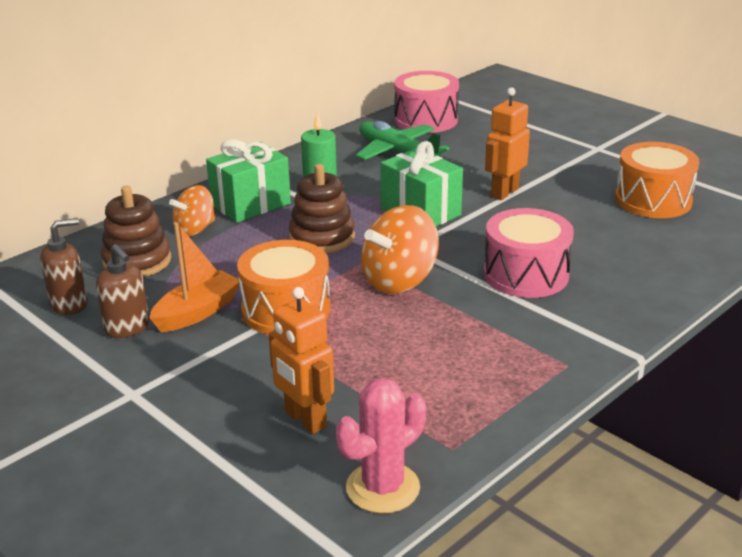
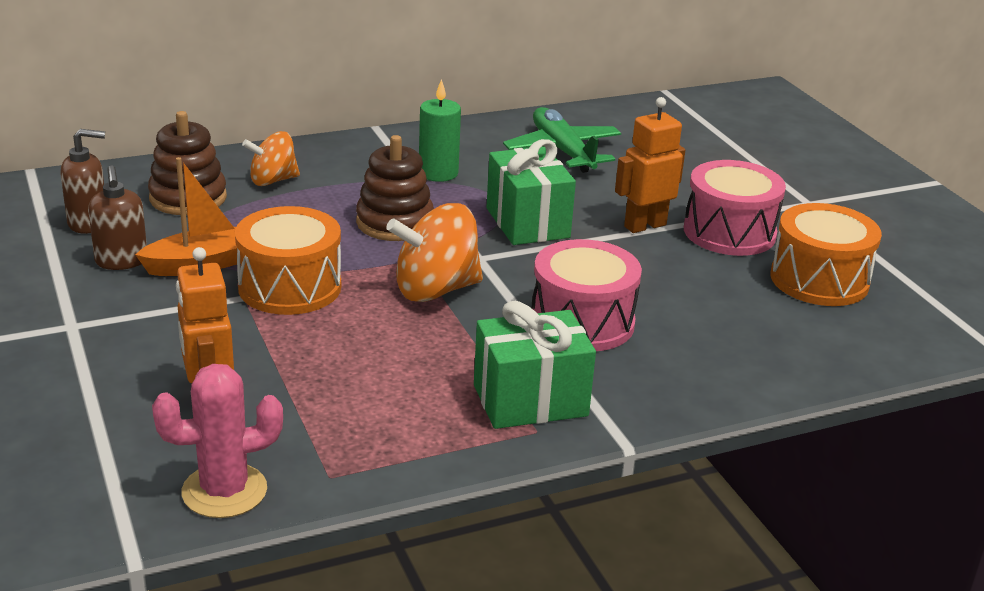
camera: 20 degrees right, 0 degrees up
green gift [206,139,291,223] -> green gift moved to [474,301,596,429]
pink drum [394,71,459,133] -> pink drum moved to [684,160,786,256]

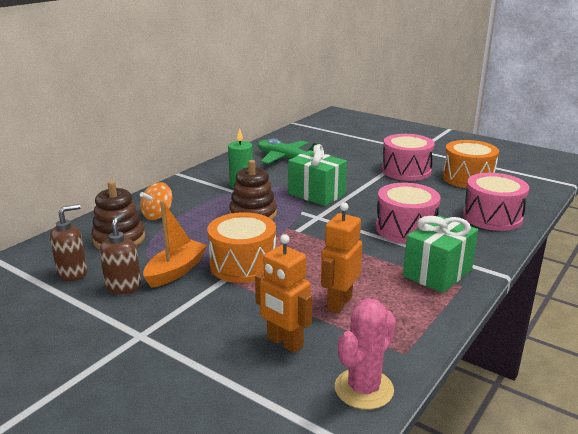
camera: 30 degrees left, 5 degrees down
brown soap dispenser [88,165,147,270] -> brown soap dispenser turned 120 degrees counterclockwise [99,213,141,294]
orange spinning top [386,203,483,302] -> none
orange robot [615,97,685,233] -> orange robot moved to [321,202,362,313]
none -> pink drum [463,173,529,231]

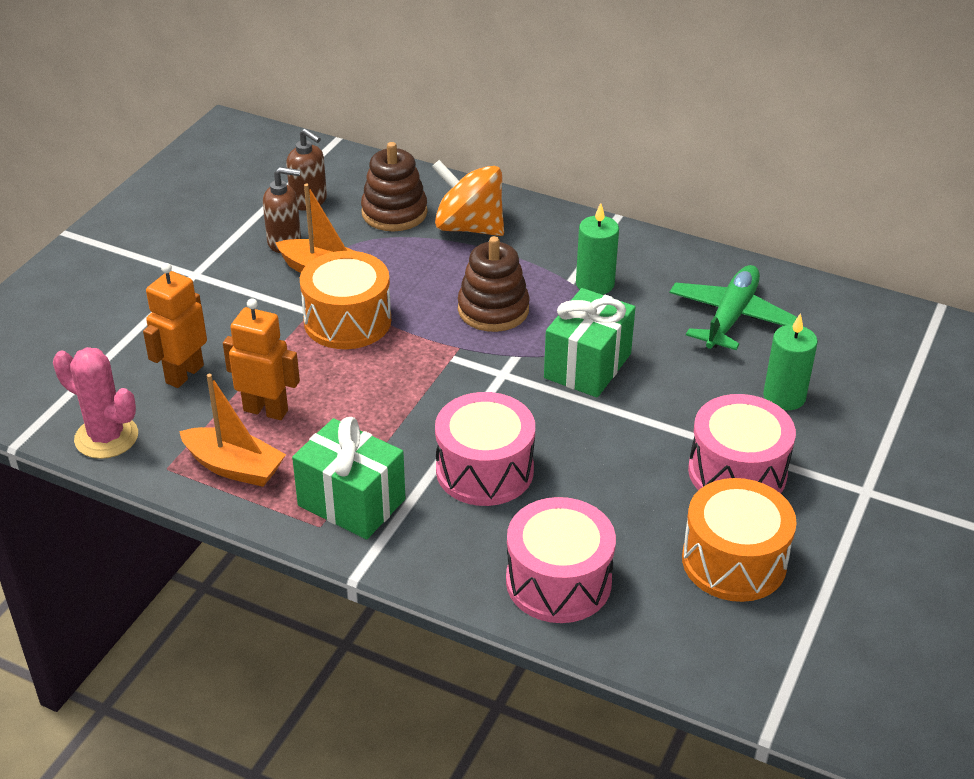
camera: 80 degrees right, 15 degrees up
orange spinning top [140,182,173,220] -> orange spinning top [432,160,504,236], size x1.56
none -> orange boat [179,374,286,487]
none -> green candle [763,313,818,410]

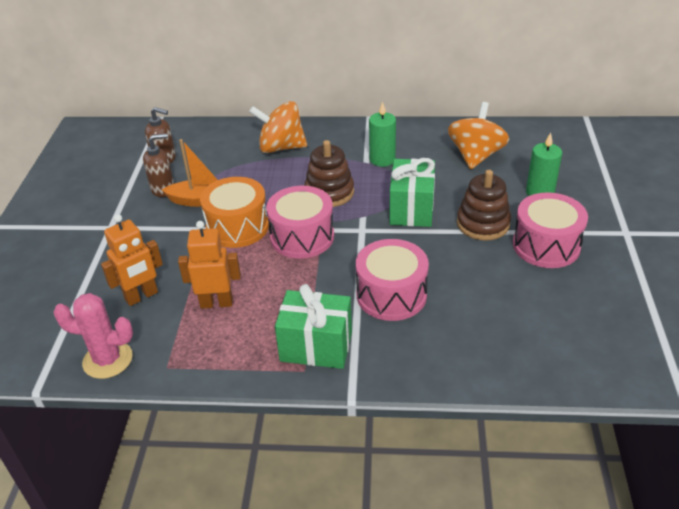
camera: 20 degrees left, 0 degrees up
orange robot [143,263,207,388] -> orange robot turned 135 degrees counterclockwise [101,214,163,306]
orange boat [179,374,286,487] -> none
brown stacking toy [361,142,428,231] -> brown stacking toy moved to [457,170,511,241]
pink drum [506,497,616,623] -> pink drum moved to [266,186,334,259]
green plane [670,265,797,350] -> orange spinning top [448,102,509,169]
orange drum [682,478,797,602] -> none

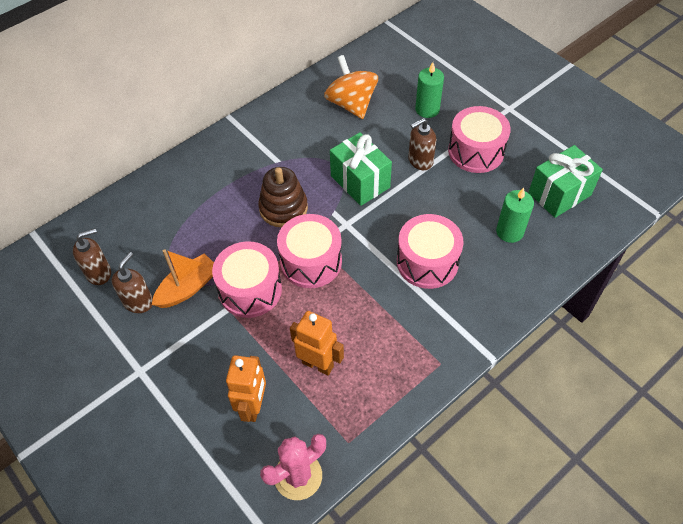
camera: 45 degrees left, 15 degrees up
orange robot [178,221,241,309] -> orange robot turned 75 degrees clockwise [290,311,344,376]
orange drum [200,177,269,248] -> pink drum [212,241,282,318]
orange spinning top [249,101,307,153] -> none
green gift [275,284,352,369] -> green gift moved to [528,145,603,218]
green candle [369,102,396,167] -> green candle moved to [496,188,534,243]
brown stacking toy [457,170,511,241] -> brown soap dispenser [408,118,436,170]

